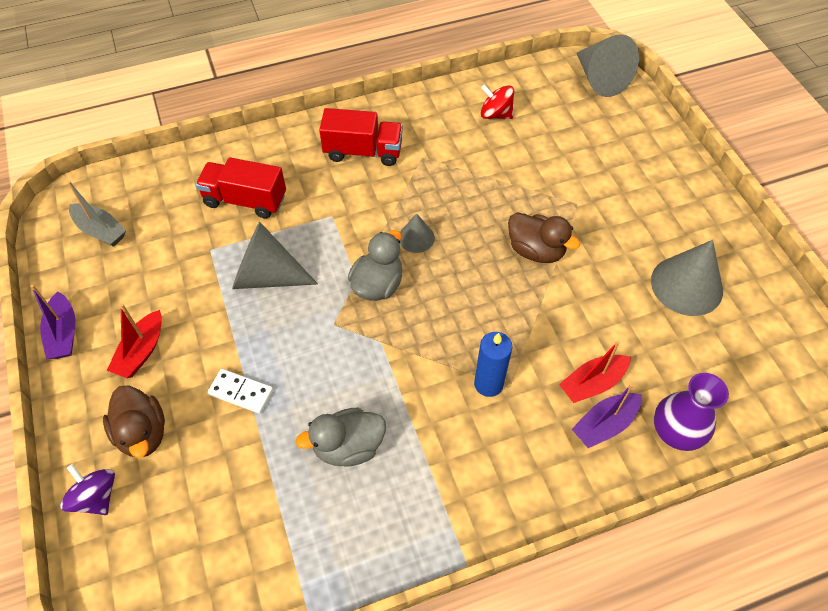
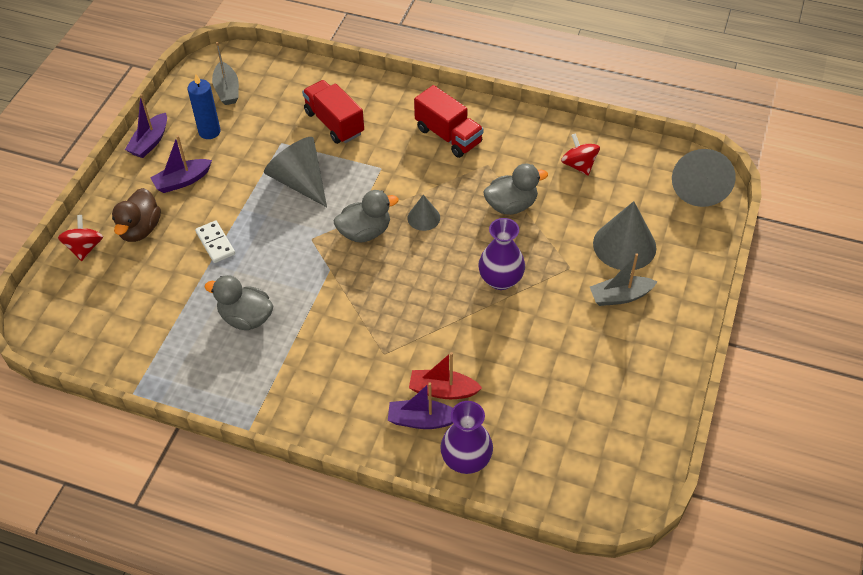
camera: 40 degrees right, 5 degrees down
purple spinning top [60,464,115,515] -> red spinning top [58,215,103,261]
red boat [107,304,162,378] -> purple boat [150,135,212,193]
blue candle [474,332,512,397] -> blue candle moved to [188,74,220,139]
brown duck [508,212,580,263] -> purple vase [478,218,525,290]
grey cone [651,240,723,316] -> grey cone moved to [593,201,657,270]
none -> grey duck [483,163,548,215]
none -> grey boat [590,253,657,306]

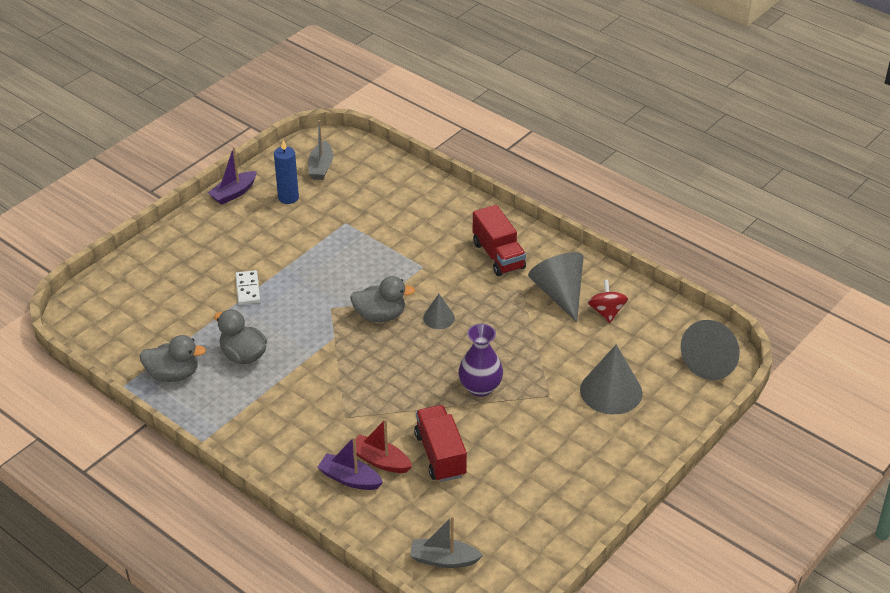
camera: 20 degrees right, 10 degrees down
red spinning top [58,215,103,261] -> none
brown duck [112,188,161,242] -> none
purple boat [150,135,212,193] -> none
grey cone [264,137,327,207] -> grey cone moved to [528,252,584,322]
red truck [302,80,364,144] -> red truck moved to [414,405,467,482]
purple vase [440,401,493,474] -> none
grey duck [483,163,548,215] -> grey duck moved to [140,335,206,382]
grey boat [590,253,657,306] -> grey boat moved to [410,516,483,568]

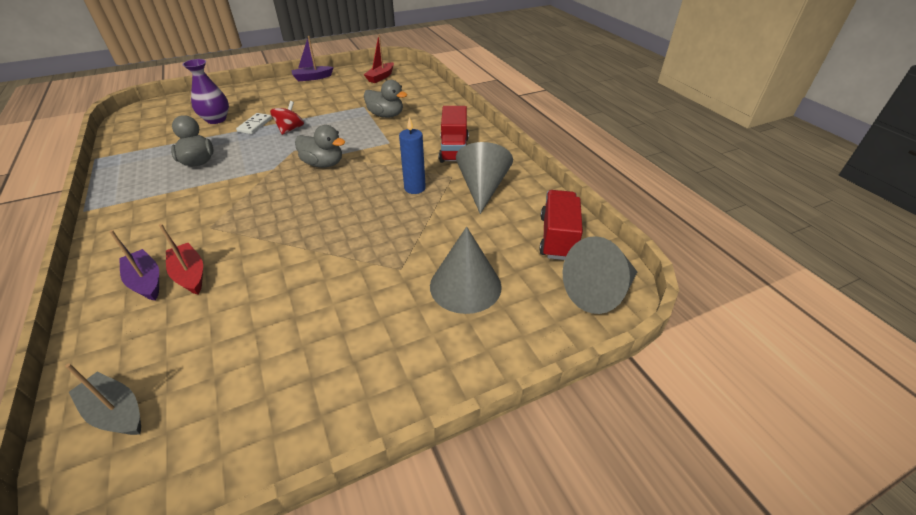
camera: 25 degrees right, 0 degrees up
grey duck [140,335,206,382] -> grey duck moved to [364,80,407,118]
blue candle [274,140,299,204] -> blue candle moved to [399,117,426,194]
grey boat [308,120,333,180] -> red boat [363,34,394,83]
red truck [414,405,467,482] -> red truck moved to [539,190,583,260]
grey cone [423,294,455,329] -> none
purple vase [458,324,503,397] -> purple vase moved to [182,59,229,124]
red spinning top [588,280,628,323] -> red spinning top moved to [270,101,304,135]

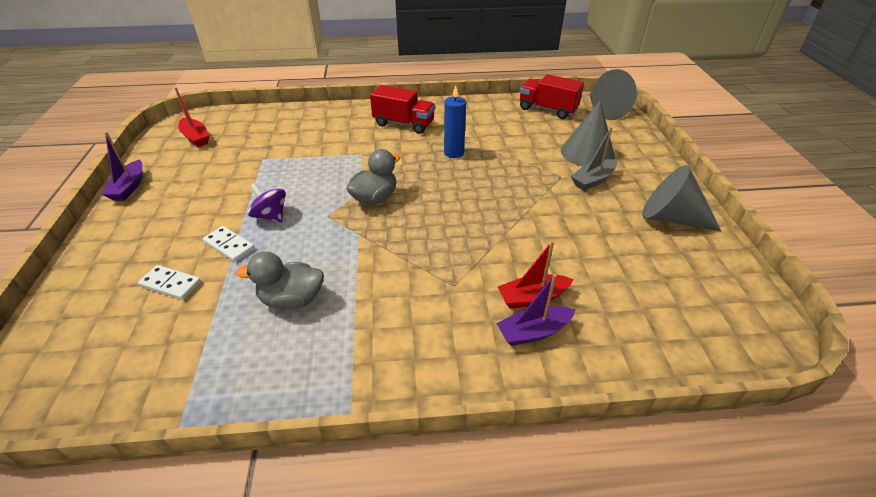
camera: 70 degrees left, 0 degrees up
grey boat [65,363,141,435] -> grey boat moved to [571,127,617,191]
purple vase [182,59,229,124] -> white domino [138,265,201,300]
red spinning top [270,101,304,135] -> purple spinning top [248,183,286,222]
grey duck [364,80,407,118] -> none
grey cone [456,142,513,214] -> grey cone moved to [642,165,721,231]

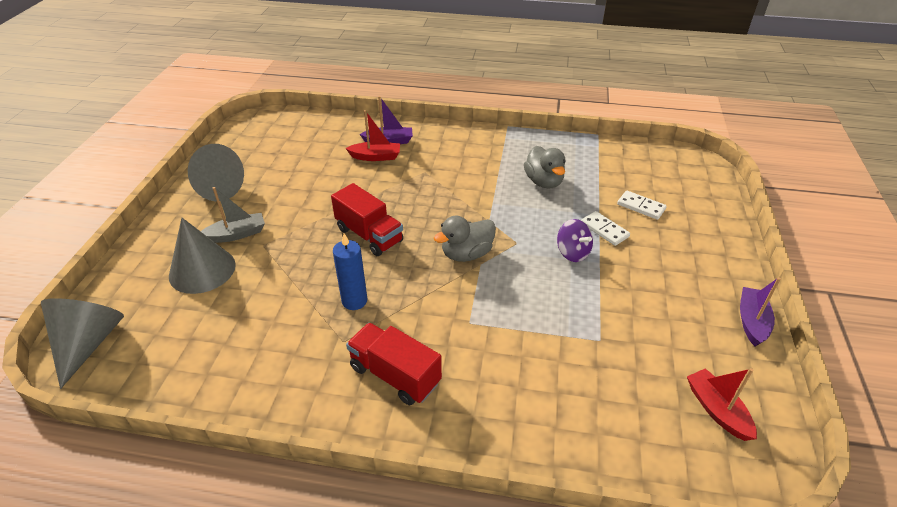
camera: 165 degrees left, 0 degrees up
grey duck [236,252,324,310] -> grey duck turned 60 degrees clockwise [524,146,566,189]
red truck [520,74,584,119] -> red truck moved to [331,183,403,256]

